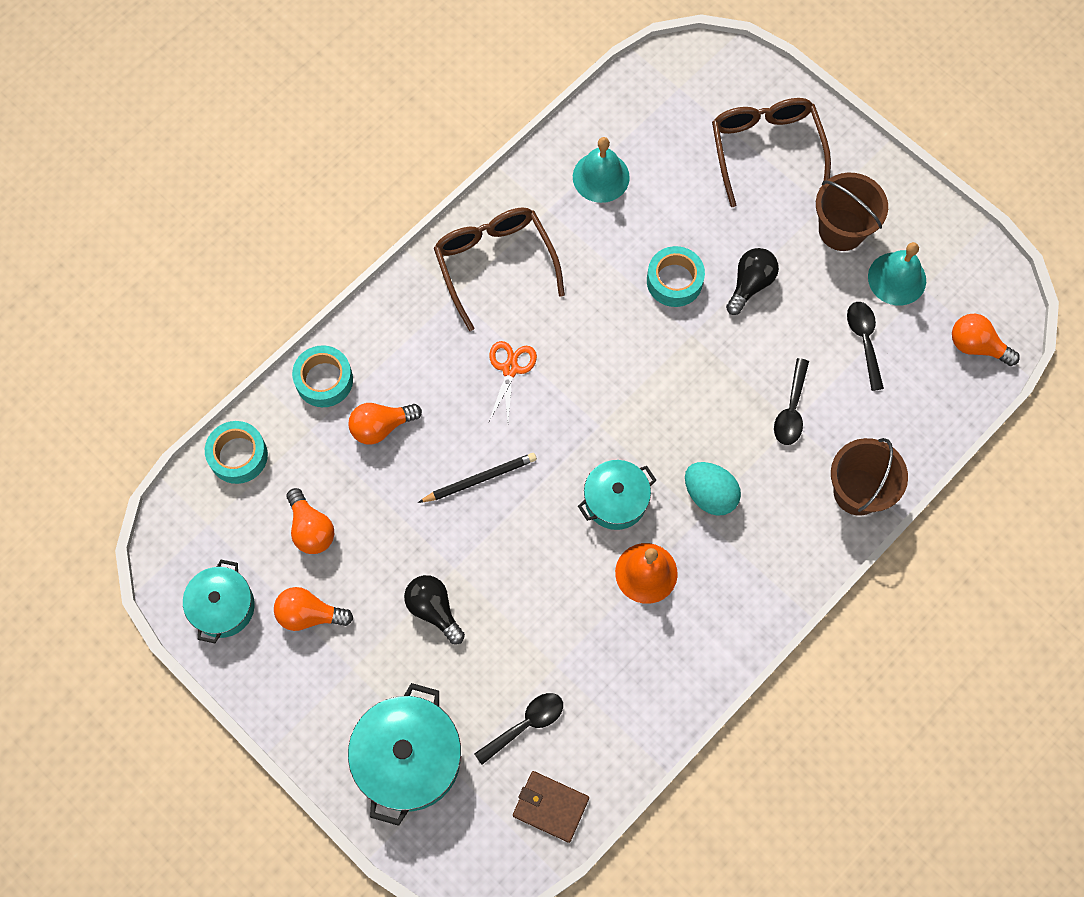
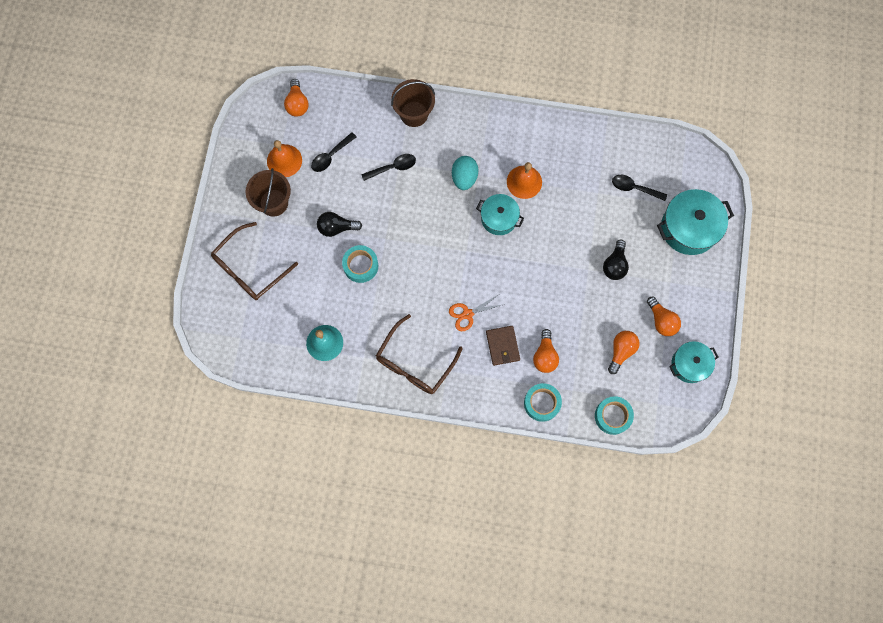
camera: 125 degrees left, 5 degrees up
orange light bulb [348,403,422,445] -> orange light bulb turned 60 degrees clockwise [533,329,559,373]
black pencil [418,453,537,503] -> none
brown wallet [513,771,589,843] -> brown wallet moved to [486,326,520,366]
turquoise bell [868,242,926,305] -> orange bell [267,140,302,177]

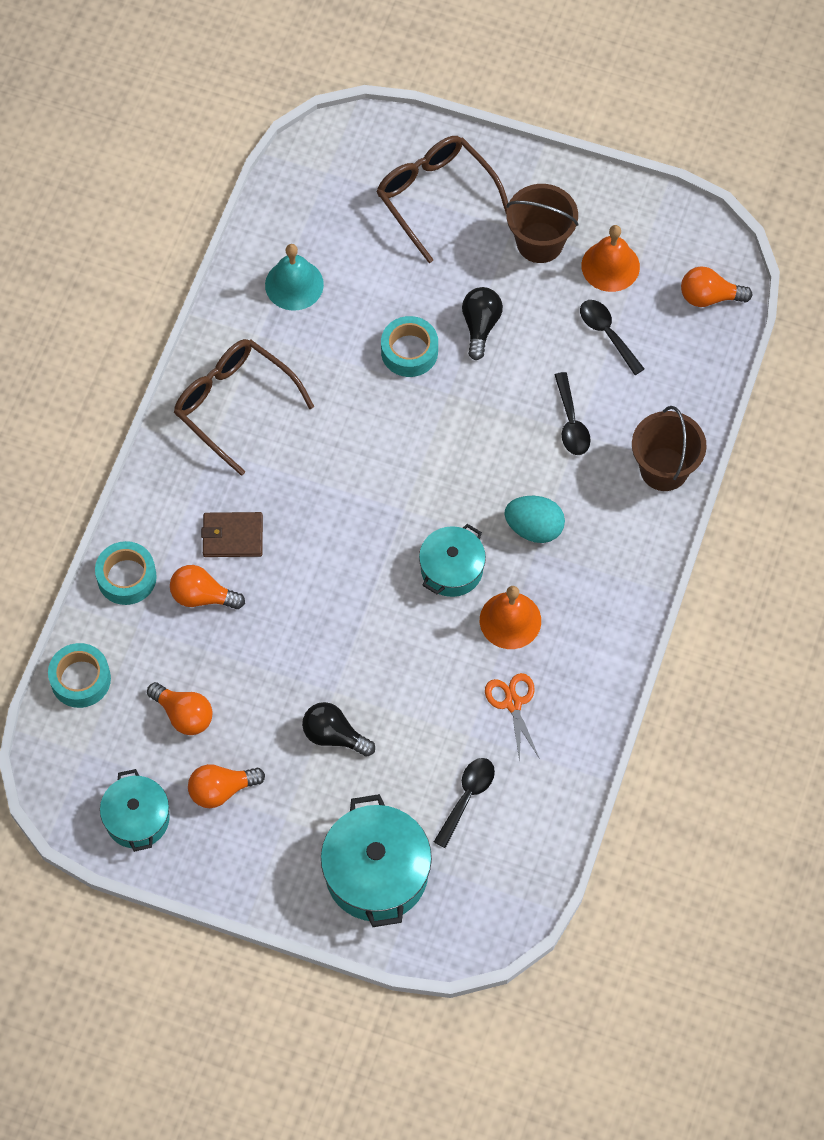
camera: 100 degrees right, 10 degrees down
orange scissors [449,295,505,331] -> orange scissors moved to [485,673,540,762]

